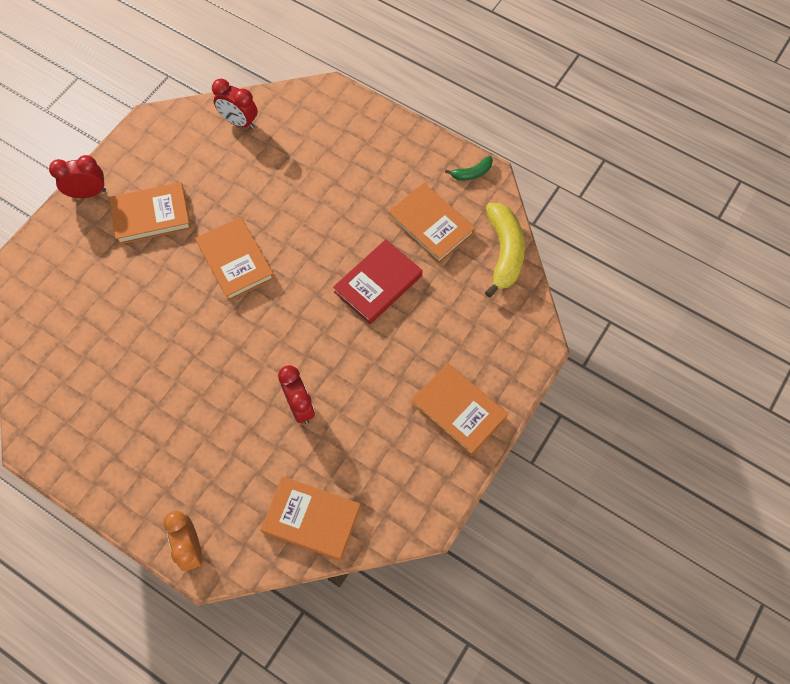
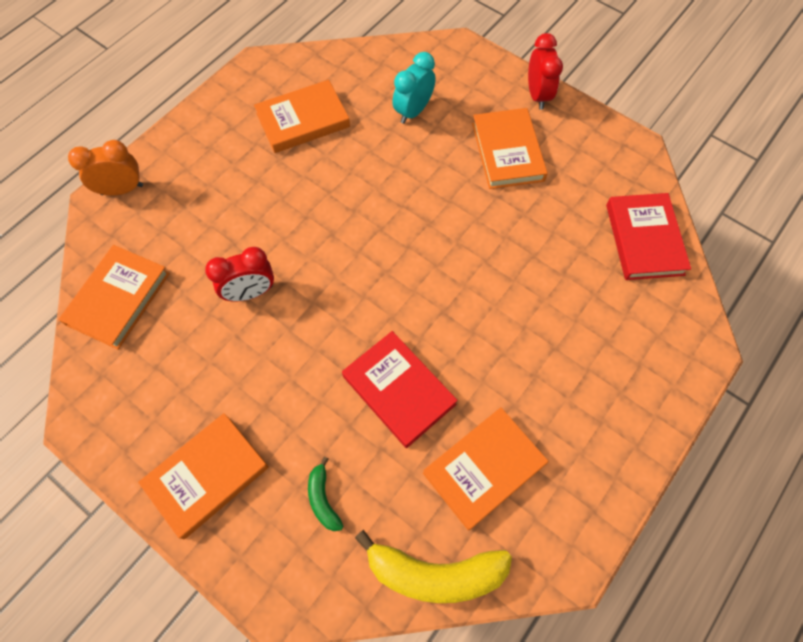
camera: 95 degrees right, 0 degrees up
orange book [195,217,274,301] -> orange book moved to [254,80,350,153]
red clock [212,79,258,129] -> red book [606,193,691,280]
green banana [445,156,493,181] -> green banana moved to [308,457,343,531]
none -> turquoise clock [392,52,436,124]

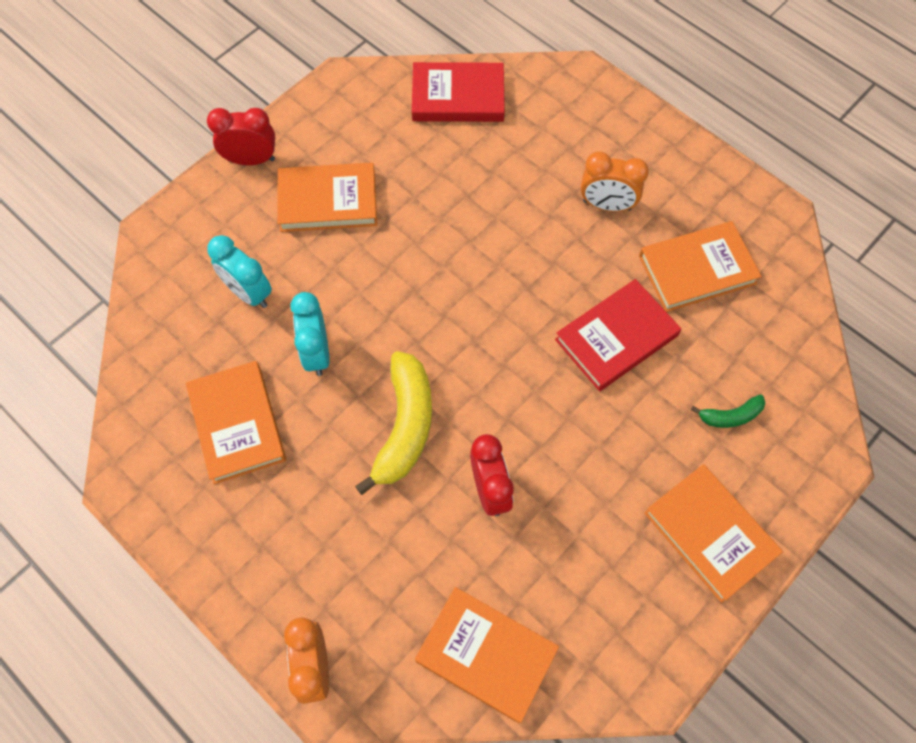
camera: 85 degrees left, 0 degrees up
yellow banana [355,530,512,603] -> yellow banana moved to [355,351,432,495]
orange book [423,407,548,530] -> orange book turned 75 degrees counterclockwise [639,221,762,312]
none -> turquoise clock [291,292,330,376]
none -> orange clock [581,152,649,212]

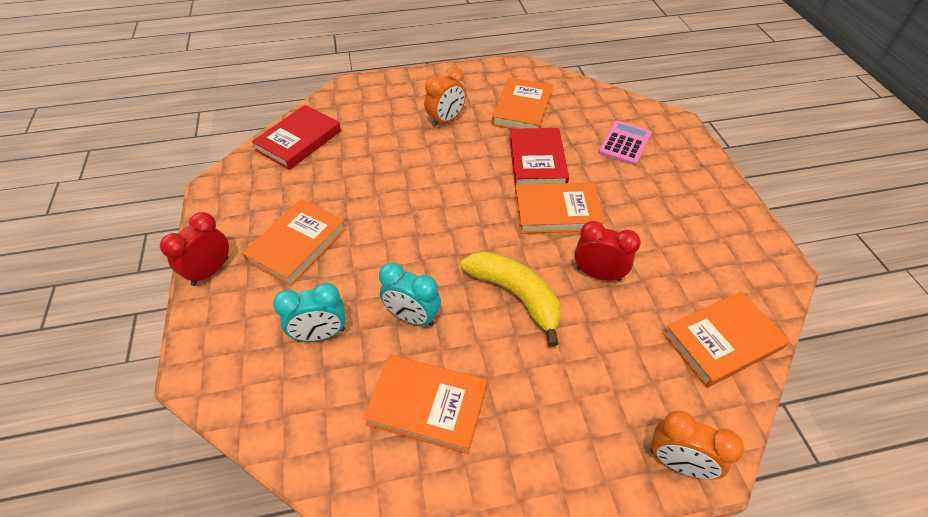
camera: 55 degrees left, 15 degrees down
orange book [644,464,783,603] -> orange book moved to [515,183,605,234]
green banana [691,394,765,428] -> pink calculator [598,121,652,165]

